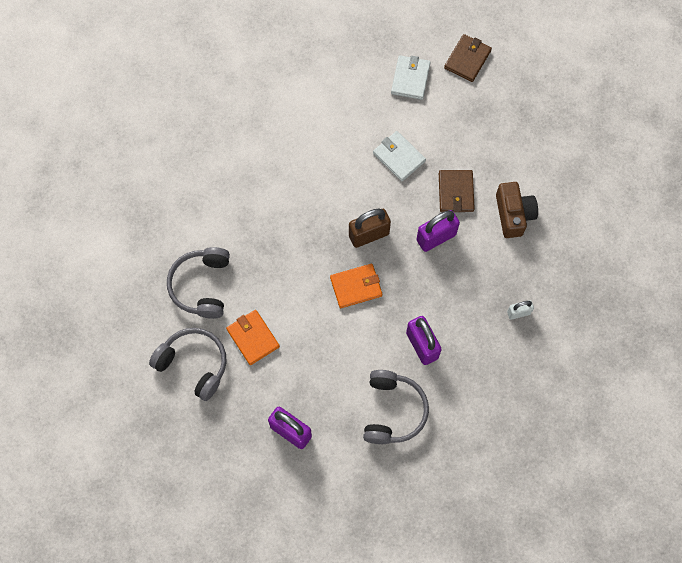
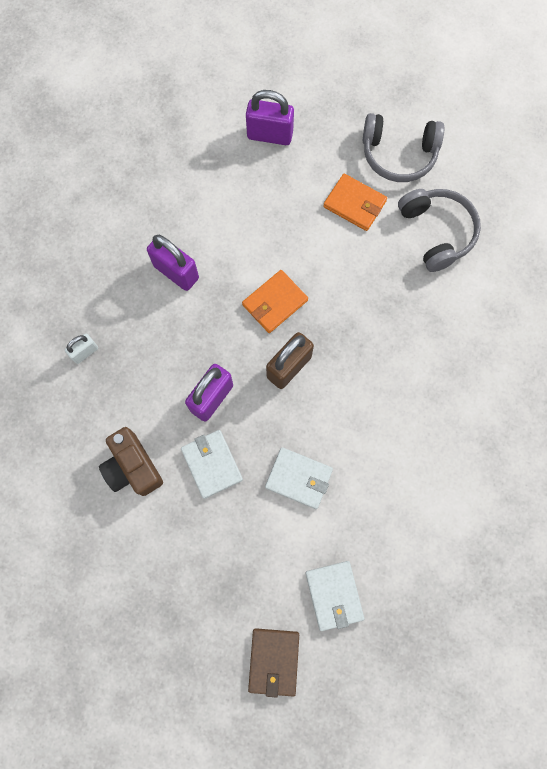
camera: 155 degrees right, 5 degrees up
grey headphones [363,370,429,444] -> none
brown wallet [439,170,475,212] -> white wallet [181,430,243,499]

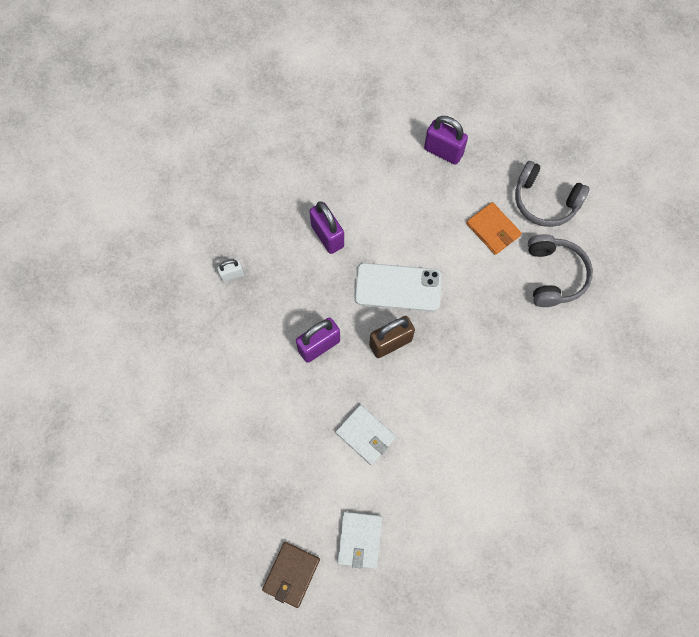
camera: 20 degrees right, 5 degrees down
brown camera [99,427,163,496] -> none
white wallet [181,430,243,499] -> none
orange wallet [242,270,308,333] -> white phone [355,263,442,312]

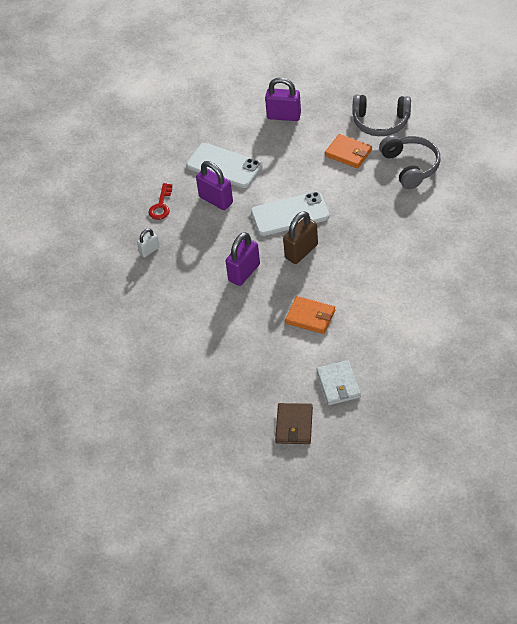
camera: 15 degrees left, 20 degrees down
white wallet [336,405,396,465] -> orange wallet [285,296,335,334]
none -> red key [148,183,172,220]
none -> white phone [186,143,262,188]

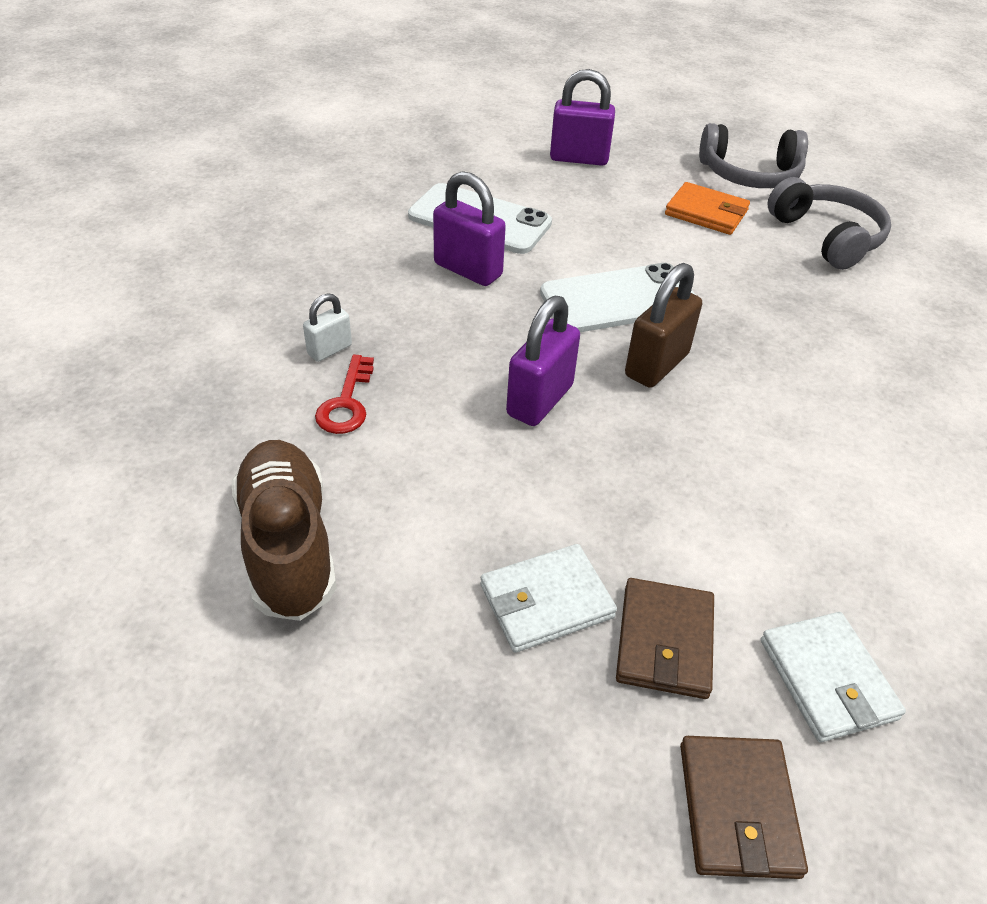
camera: 10 degrees left, 5 degrees down
red key [148,183,172,220] -> red key moved to [315,355,374,434]
orange wallet [285,296,335,334] -> none
none -> brown shoe [231,440,337,621]
none -> white wallet [480,544,617,653]
none -> brown wallet [616,578,714,699]

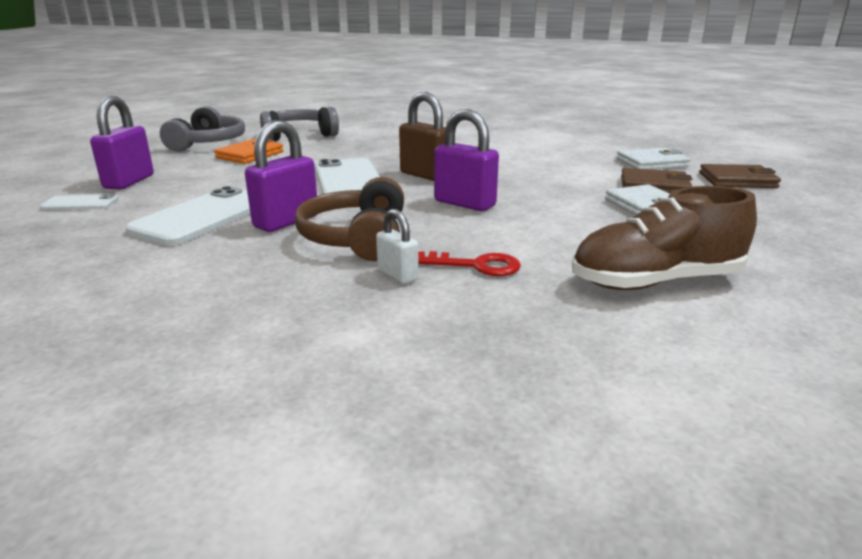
camera: 85 degrees left, 20 degrees down
none -> white phone [40,194,119,210]
none -> brown headphones [295,177,404,261]

